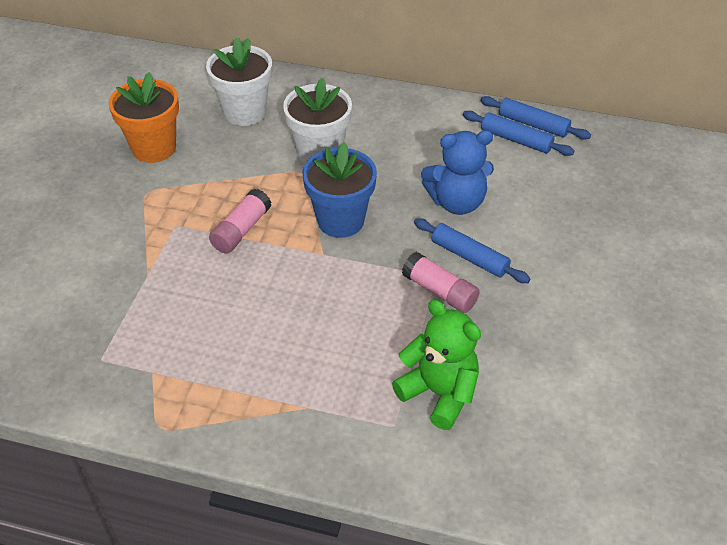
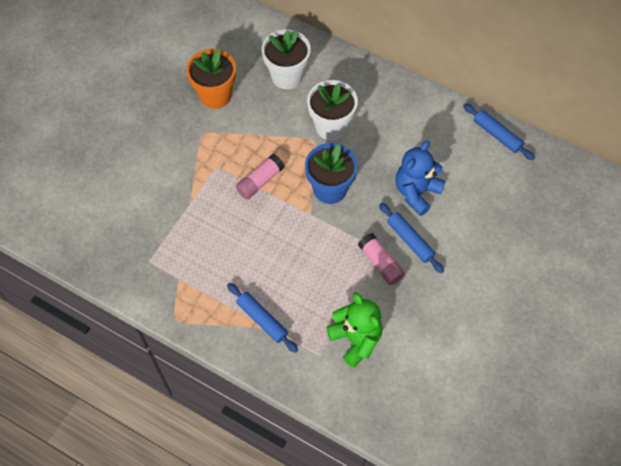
camera: 15 degrees right, 15 degrees up
blue teddy bear [421,130,494,215] -> blue teddy bear turned 120 degrees clockwise [396,140,445,216]
blue rolling pin [463,111,574,156] -> blue rolling pin moved to [227,283,298,353]

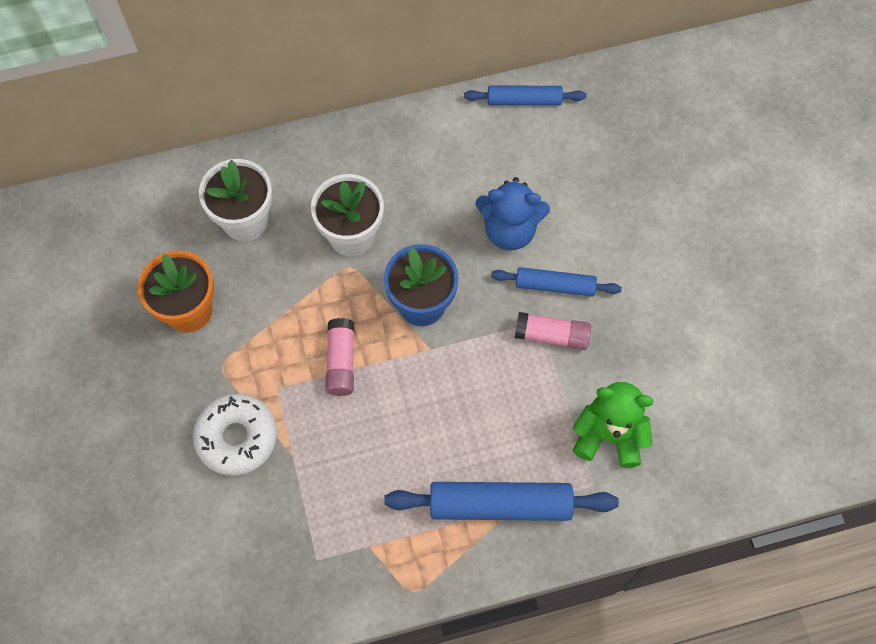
camera: 45 degrees left, 5 degrees up
blue rolling pin [227,283,298,353] -> blue rolling pin [384,482,619,521], size x1.65
blue teddy bear [396,140,445,216] -> blue teddy bear turned 75 degrees counterclockwise [476,177,550,250]
none -> white donut [193,394,277,476]

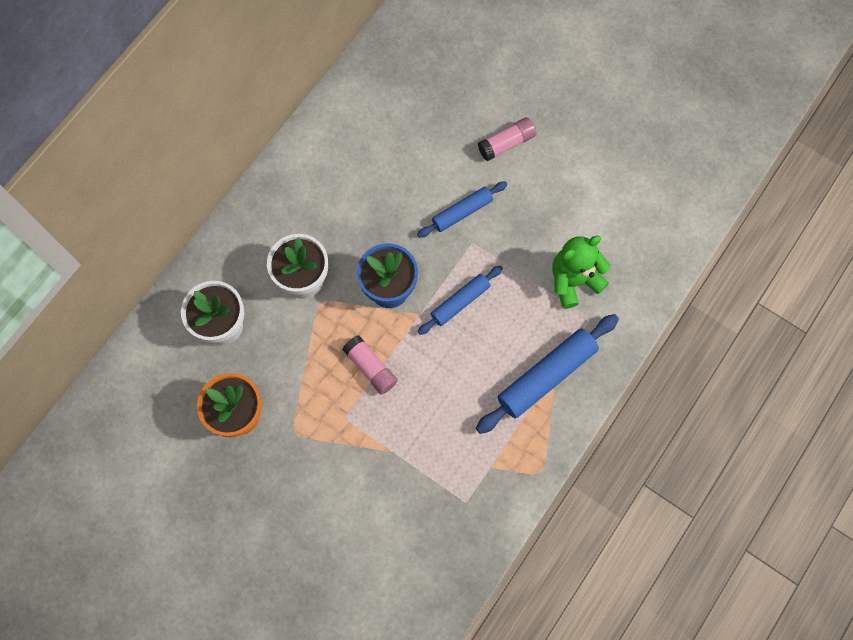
camera: 40 degrees left, 5 degrees up
white donut [193,394,277,476] -> none
blue rolling pin [464,86,586,106] -> blue rolling pin moved to [418,265,503,335]
blue teddy bear [476,177,550,250] -> none
pink glue stick [515,312,591,350] -> pink glue stick moved to [478,117,536,161]

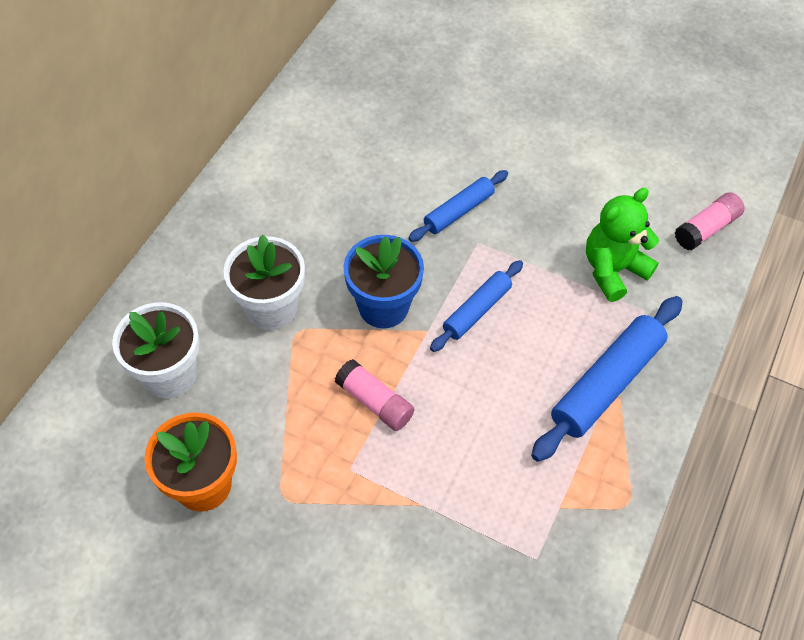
camera: 10 degrees left, 15 degrees down
pink glue stick [478,117,536,161] -> pink glue stick moved to [675,192,745,250]

